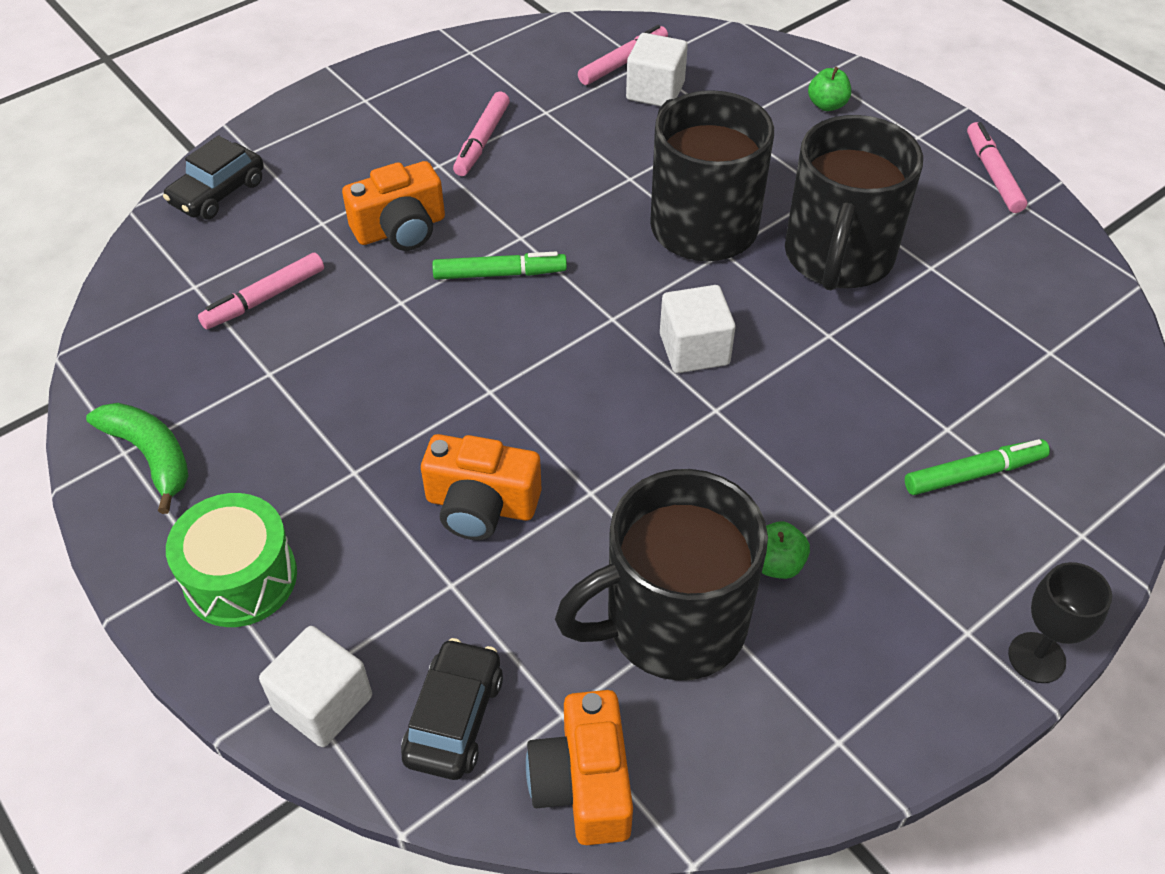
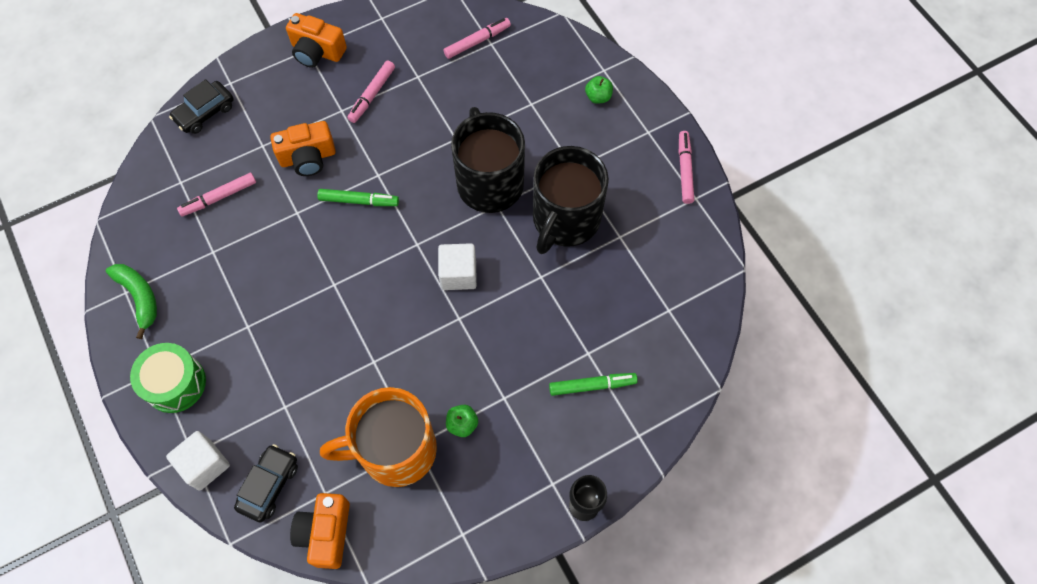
camera: 10 degrees right, 15 degrees up
orange camera [421,434,542,540] -> orange camera moved to [286,13,347,68]
black mug [555,469,768,681] -> orange mug [320,387,437,487]
white cube [626,33,688,106] -> none

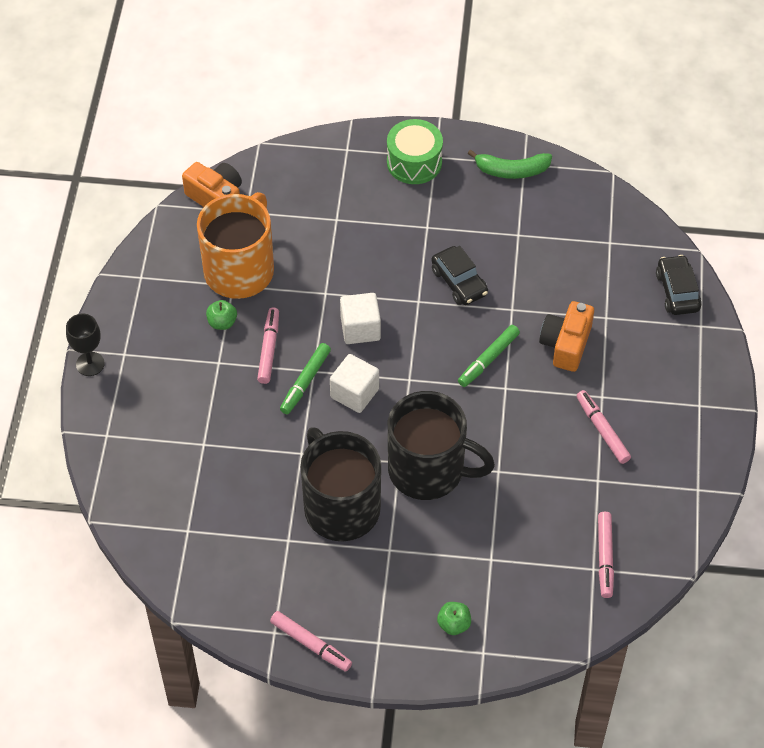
camera: 125 degrees right, 10 degrees down
white cube [166,431,230,491] -> white cube moved to [340,293,381,344]
pink marker [177,173,256,216] -> pink marker moved to [257,307,279,384]
black car [234,444,298,523] -> black car moved to [431,246,488,305]
orange camera [286,13,347,68] -> none
green marker [549,373,638,396] -> green marker moved to [280,343,331,414]

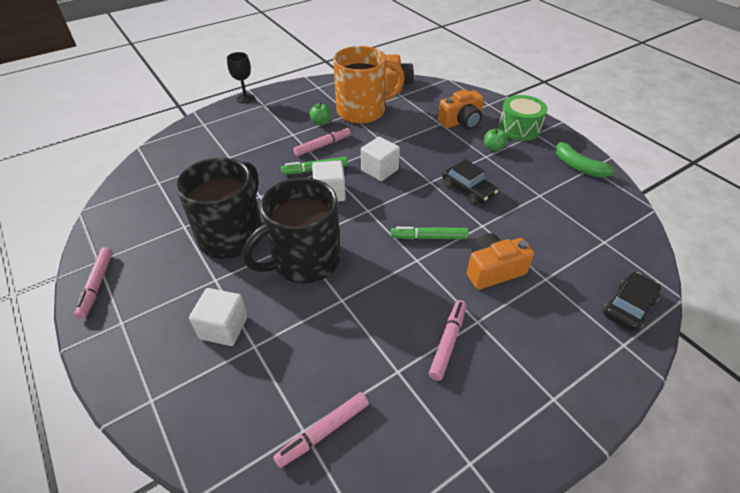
camera: 50 degrees right, 10 degrees down
black mug [388,391,495,500] -> black mug turned 75 degrees clockwise [242,178,341,283]
black car [431,246,488,305] -> black car turned 60 degrees counterclockwise [442,159,498,205]
green apple [437,602,471,635] -> green apple moved to [484,128,508,152]
none -> white cube [189,288,248,346]
none -> orange camera [438,89,484,130]

